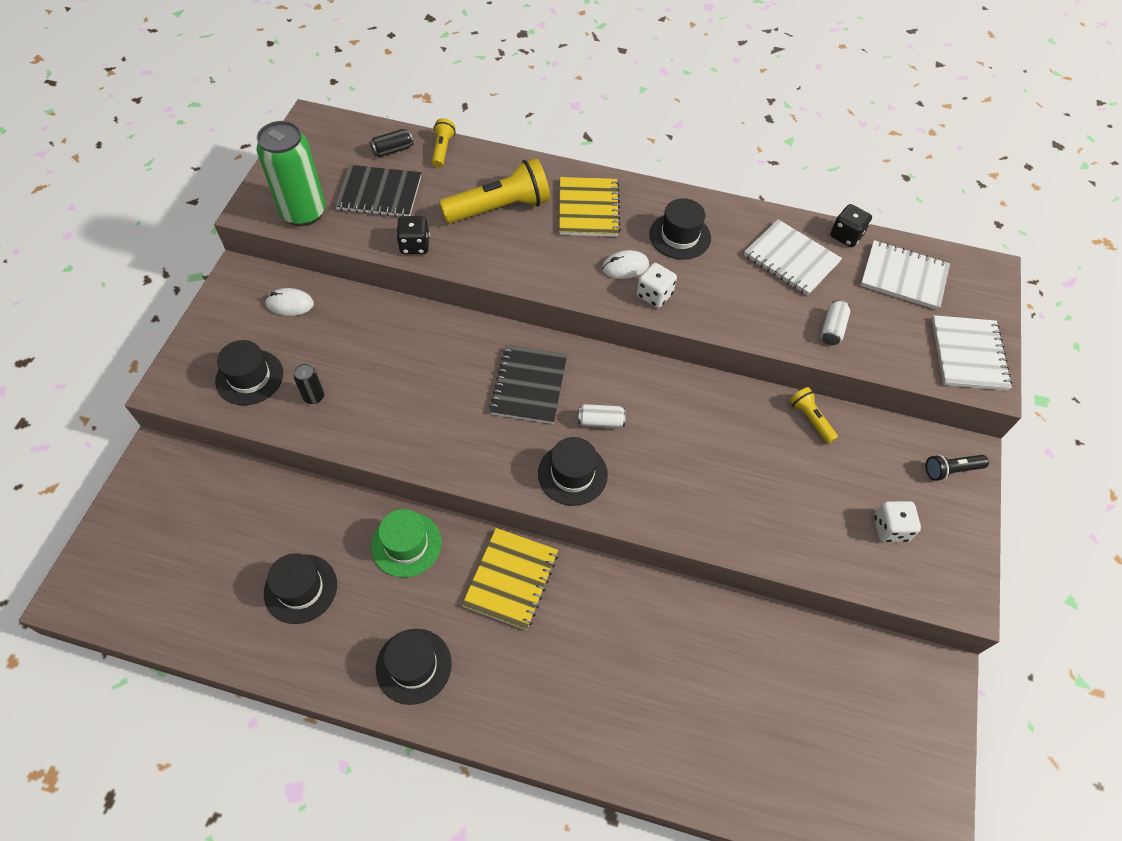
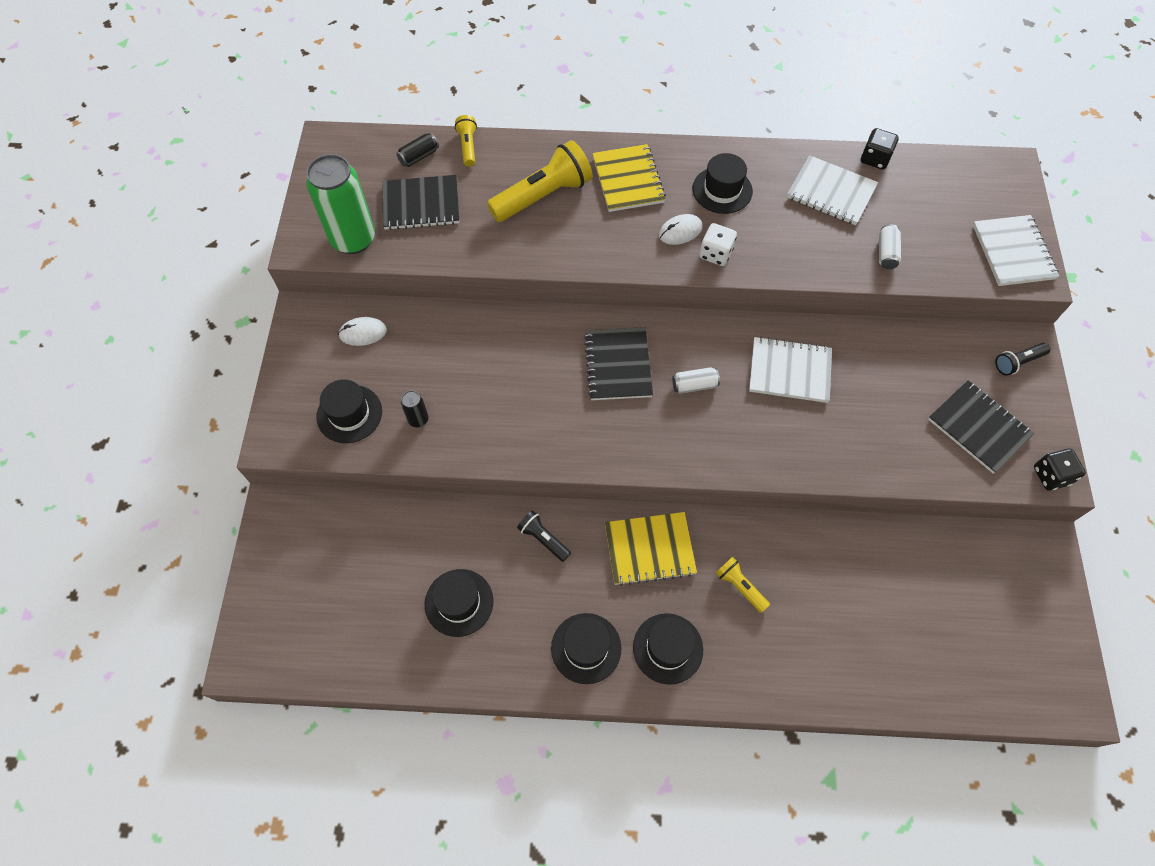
camera: 10 degrees left, 5 degrees up
green hat [371,509,442,578] -> black flashlight [517,510,571,562]
black dice [396,216,430,254] -> black dice moved to [1034,448,1086,491]
yellow notebook [462,528,558,630] -> yellow notebook turned 75 degrees clockwise [605,512,697,586]
black hat [538,437,608,506] -> black hat moved to [633,613,703,685]
yellow flashlight [789,387,838,444] -> yellow flashlight moved to [716,557,770,613]
white notebook [860,240,950,310] -> white notebook moved to [749,336,832,403]
white dice [874,501,921,542] -> black notebook [928,380,1034,474]

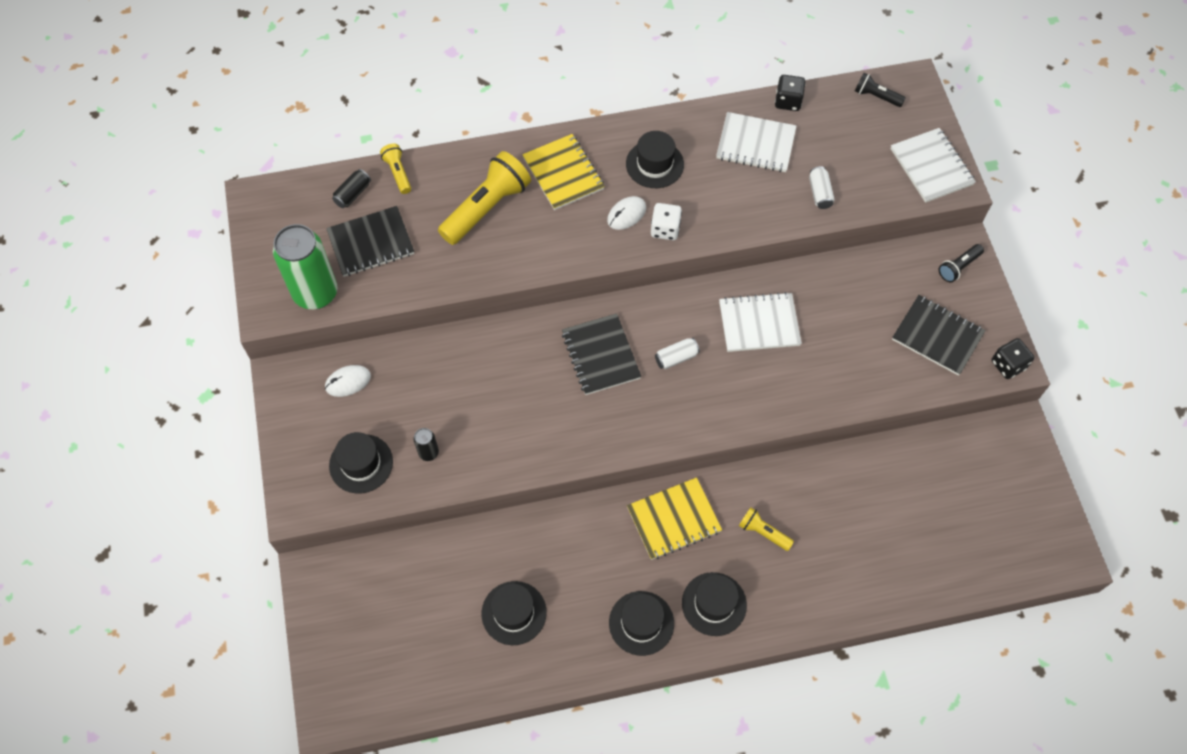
camera: 15 degrees left, 0 degrees up
black flashlight [517,510,571,562] -> black flashlight moved to [855,73,906,107]

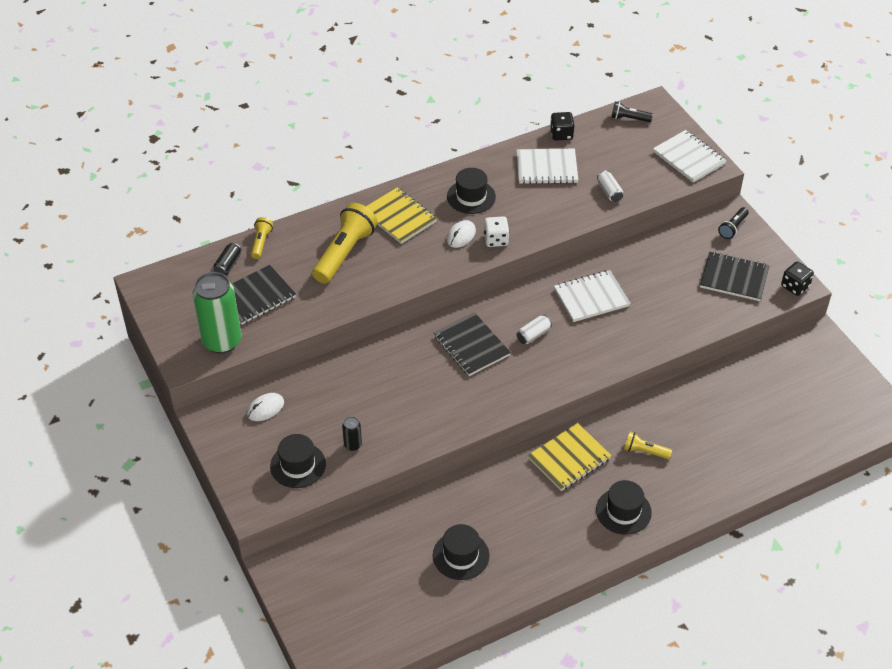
camera: 15 degrees left, 15 degrees down
yellow flashlight [380,144,411,194] -> yellow flashlight turned 45 degrees clockwise [251,217,273,259]
black hat [609,591,674,656] -> none

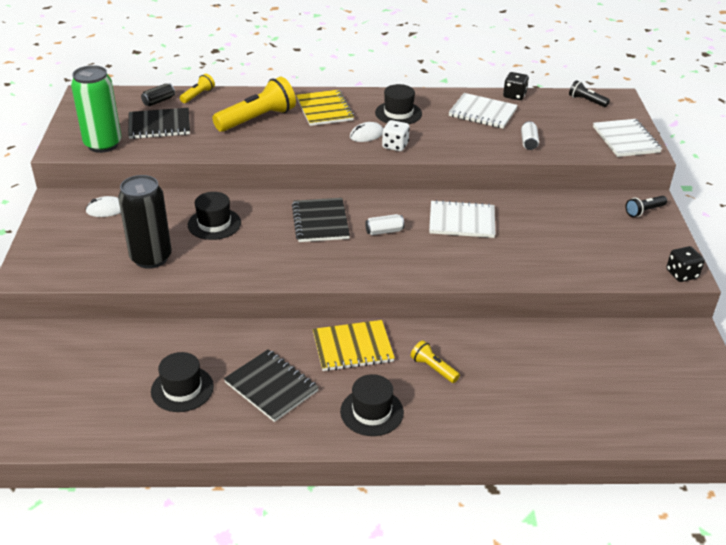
camera: 25 degrees right, 10 degrees down
black hat [270,434,326,488] -> black hat moved to [188,192,241,240]
black can [342,416,362,451] -> black can [118,175,172,269], size x2.30
black notebook [700,252,770,301] -> black notebook moved to [224,349,319,422]

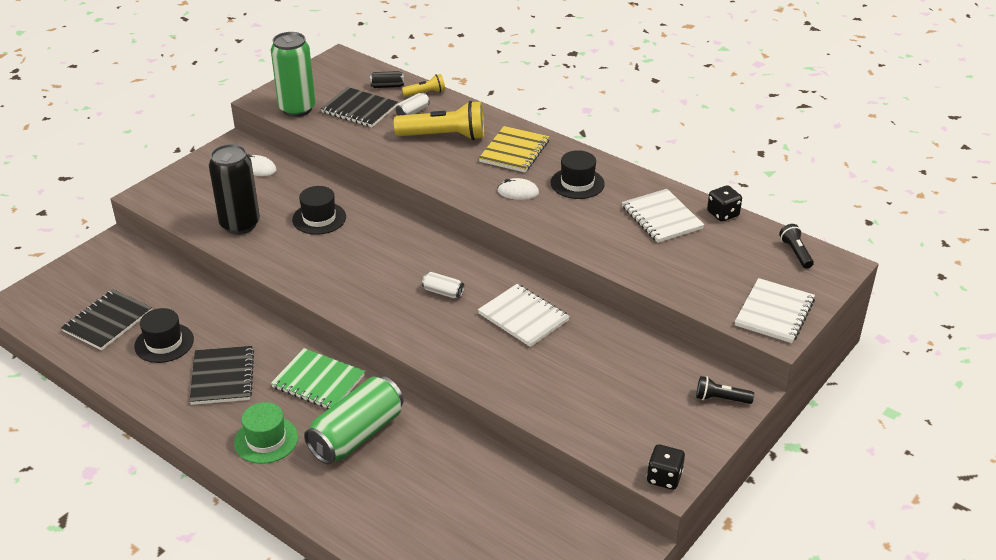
camera: 40 degrees right, 0 degrees up
black notebook [292,198,350,242] -> black notebook moved to [61,289,152,350]
yellow notebook [313,320,395,371] -> green notebook [271,348,365,410]
black hat [340,374,404,436] -> green hat [234,402,298,464]
white dice [382,120,410,151] -> none
yellow flashlight [411,340,460,383] -> green can [304,376,404,464]
white can [521,121,539,150] -> white can moved to [396,93,430,116]

